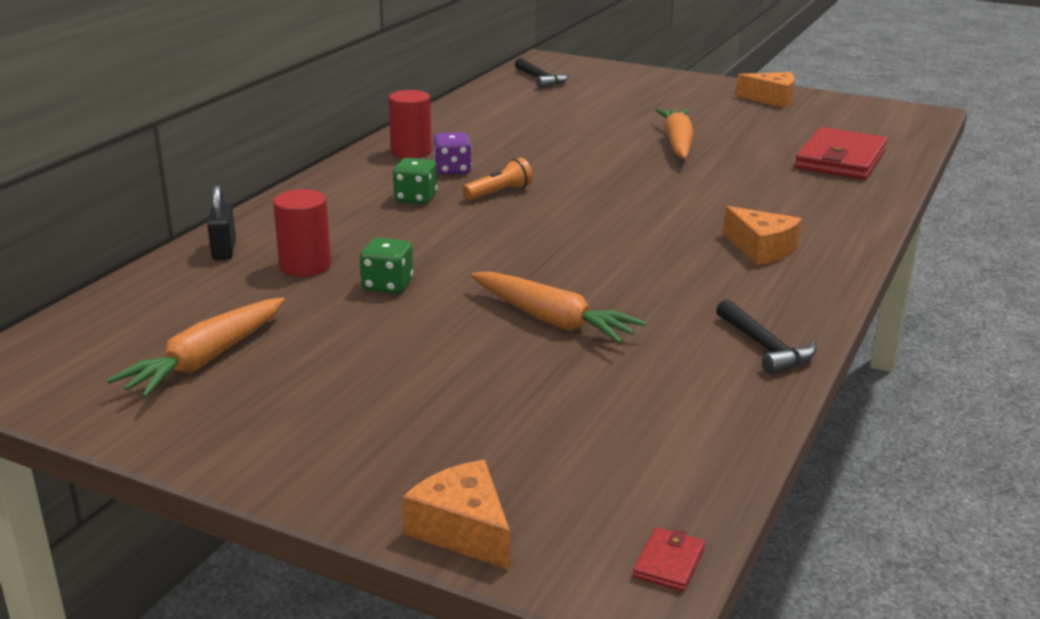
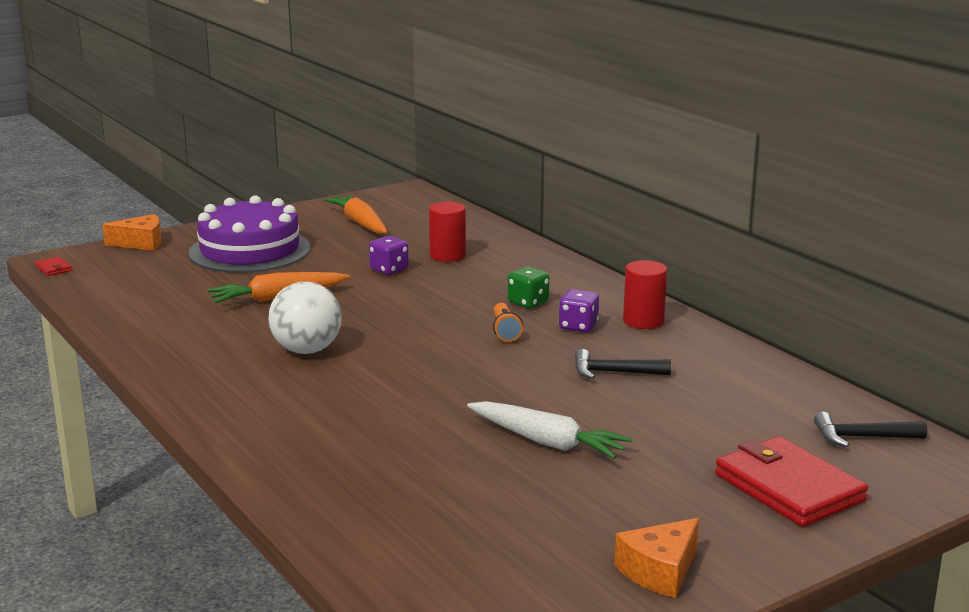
camera: 120 degrees right, 5 degrees down
black padlock [207,185,236,260] -> none
green dice [360,237,413,294] -> purple dice [369,236,409,275]
orange carrot [655,109,694,159] -> white carrot [467,401,633,459]
black hammer [716,299,816,374] -> black hammer moved to [575,349,671,379]
orange cheese [723,206,802,265] -> none
red wallet [795,127,888,180] -> red wallet moved to [715,436,868,527]
none -> purple cake [188,195,310,273]
none -> white ball [268,281,342,354]

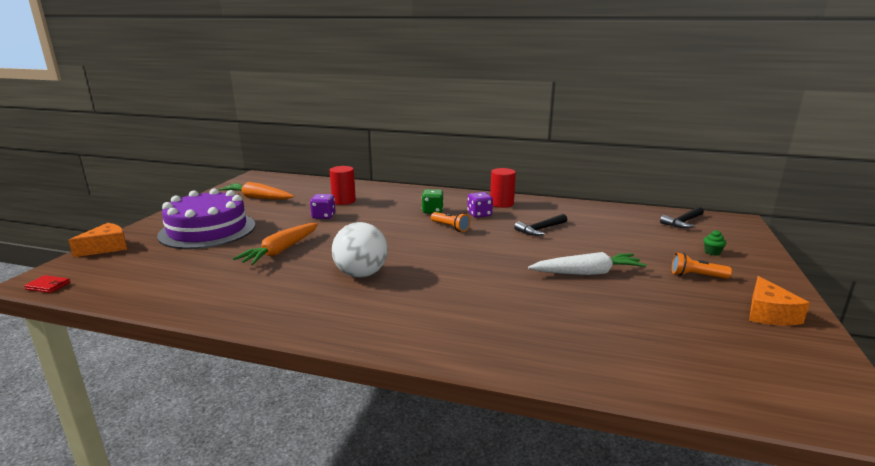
camera: 40 degrees left, 0 degrees up
red wallet [715,436,868,527] -> green cupcake [704,230,726,256]
none -> orange flashlight [672,253,732,279]

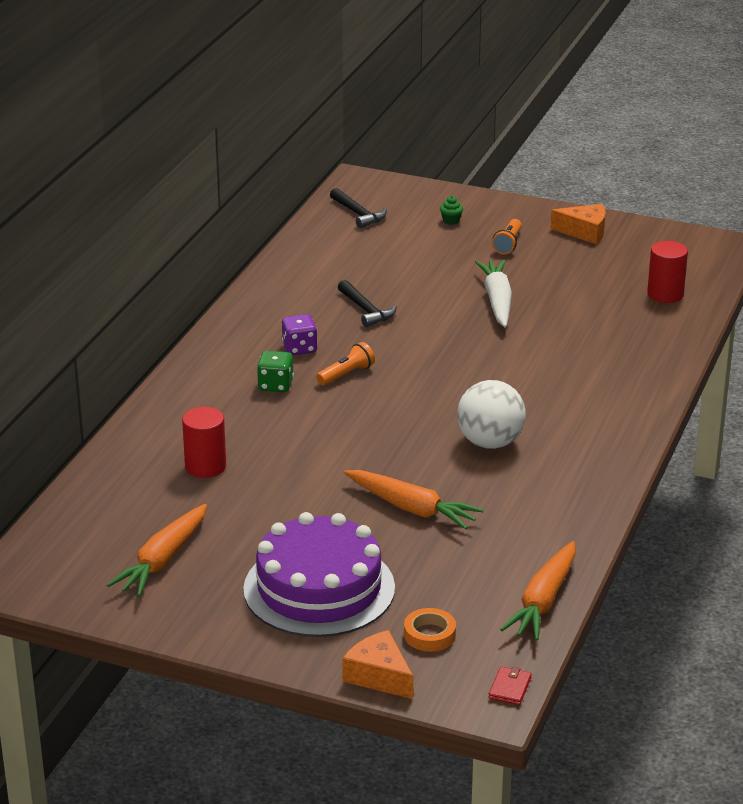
camera: 85 degrees left, 10 degrees up
purple dice [310,194,335,219] -> none
red cylinder [490,168,516,208] -> red cylinder moved to [647,241,688,303]
none -> orange tape [404,608,456,652]
none -> orange carrot [500,541,576,640]

